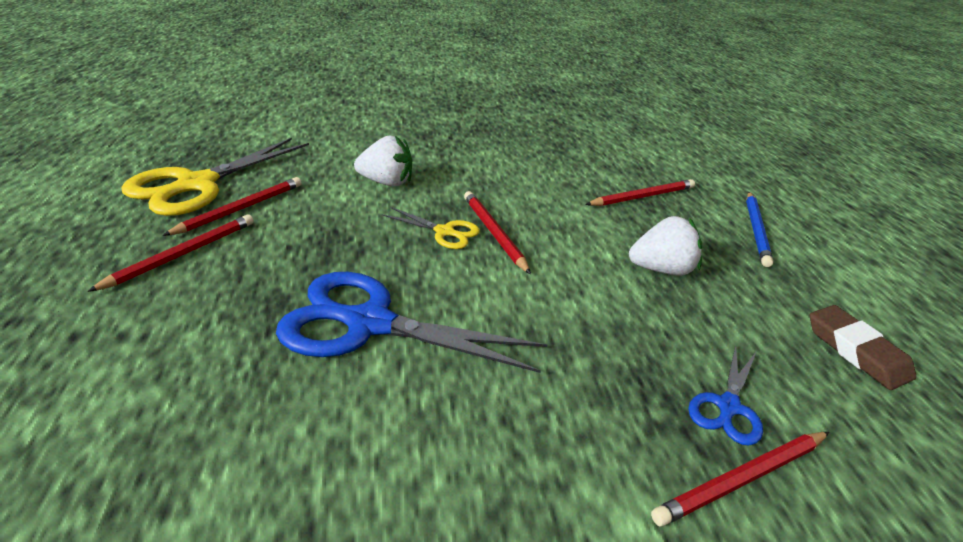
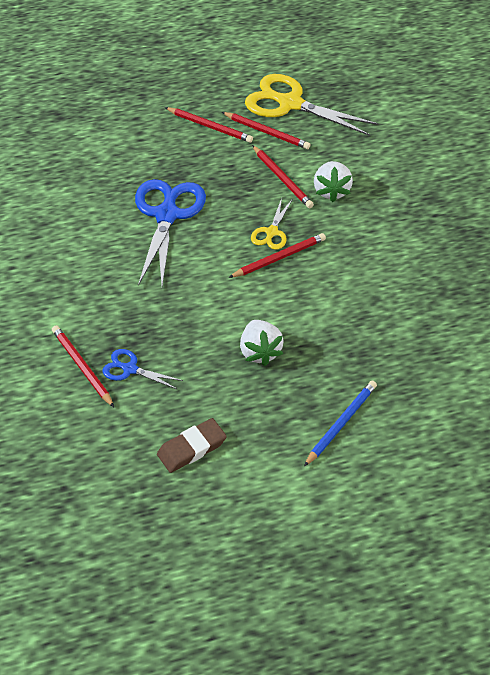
camera: 85 degrees right, 15 degrees up
red pencil [585,179,695,206] -> red pencil moved to [252,145,314,208]
blue pencil [746,192,773,267] -> blue pencil turned 120 degrees clockwise [304,380,377,466]

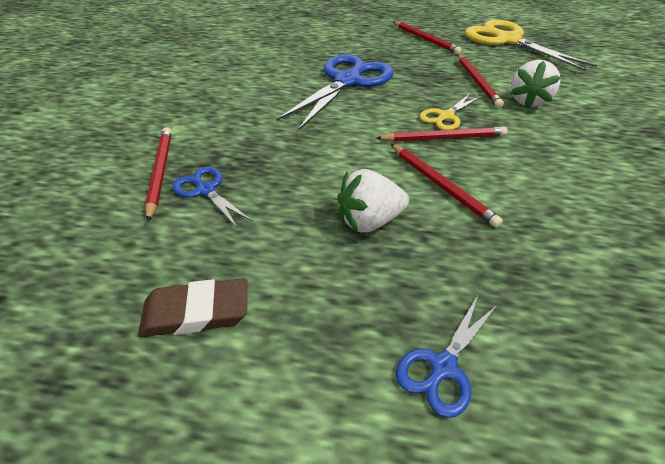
camera: 25 degrees right, 5 degrees down
red pencil [222,112,311,149] -> red pencil moved to [391,144,503,228]
white strawberry [240,320,284,366] -> white strawberry turned 60 degrees clockwise [338,169,409,233]
blue pencil [304,380,377,466] -> blue scissors [396,296,498,418]

